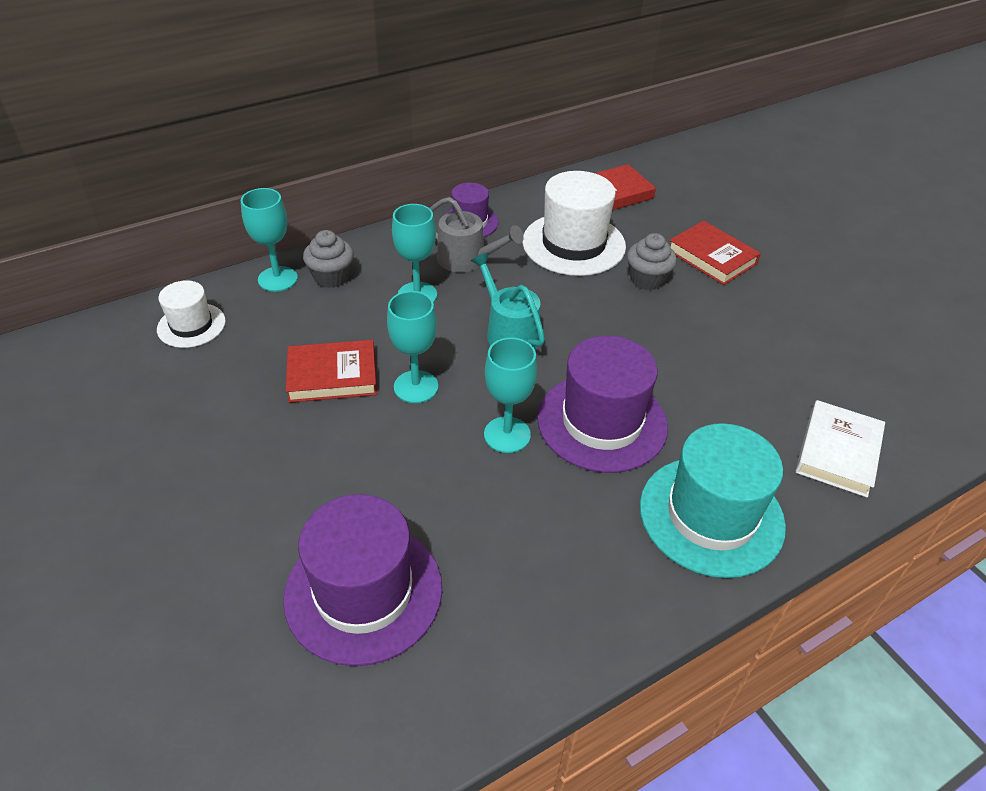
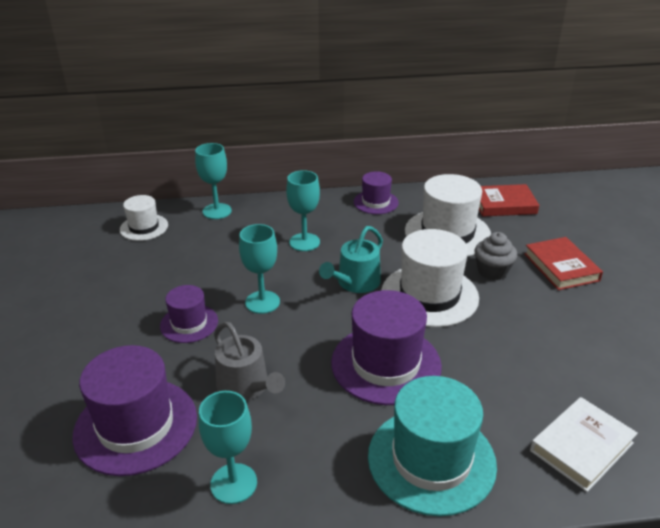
camera: 25 degrees right, 10 degrees down
red book [286,340,377,403] -> none
grey cupcake [303,230,354,288] -> none
grey watering can [430,197,524,273] -> grey watering can moved to [214,322,285,401]
turquoise watering can [471,253,545,349] -> turquoise watering can turned 135 degrees counterclockwise [319,226,383,293]
turquoise goblet [484,337,537,453] -> turquoise goblet moved to [199,391,257,504]
none -> purple hat [160,285,218,343]
none -> white hat [381,229,479,327]

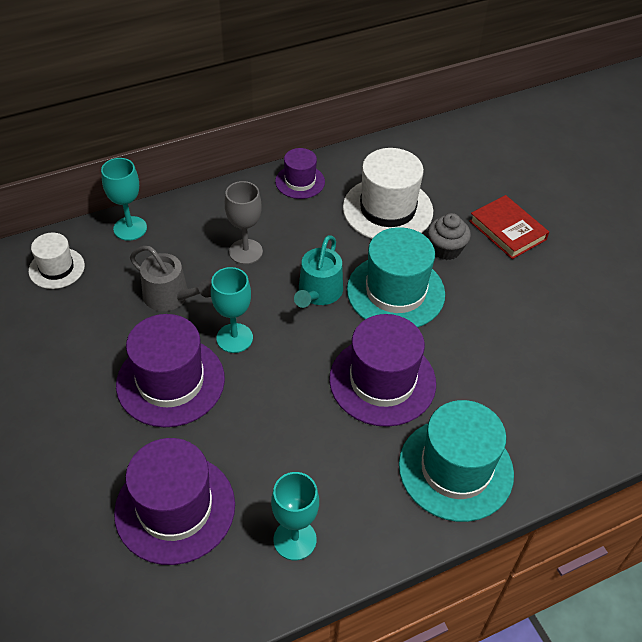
camera: 20 degrees left, 15 degrees up
purple hat [160,285,218,343] -> purple hat [116,314,225,427], size x1.78
grey watering can [214,322,285,401] -> grey watering can moved to [130,246,211,311]
turquoise goblet [286,170,320,251] -> grey goblet [225,181,263,264]
white hat [381,229,479,327] -> turquoise hat [347,227,445,328]
red book [479,184,539,217] -> none
white book [530,397,638,492] -> none

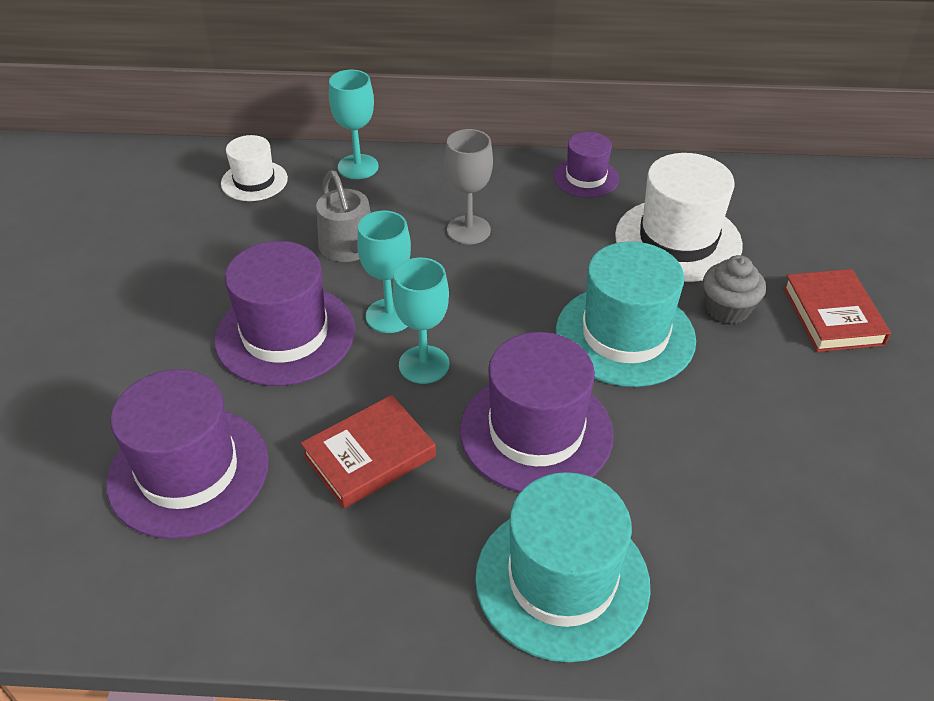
camera: 30 degrees right, 5 degrees down
turquoise goblet [271,472,319,560] -> turquoise goblet moved to [392,258,449,384]
turquoise watering can [294,235,343,308] -> none
none -> red book [301,395,436,509]

